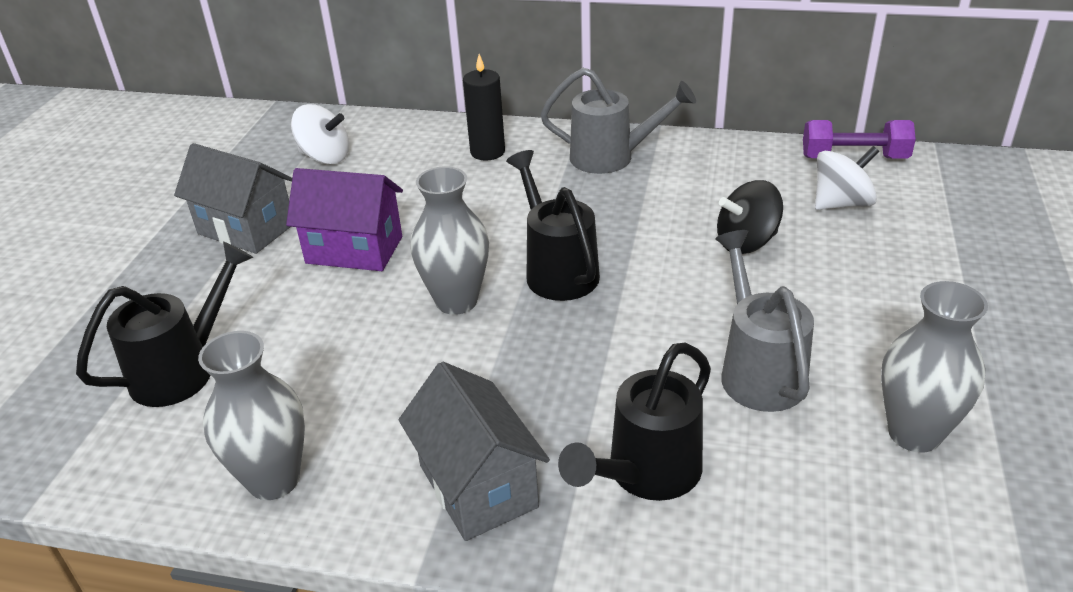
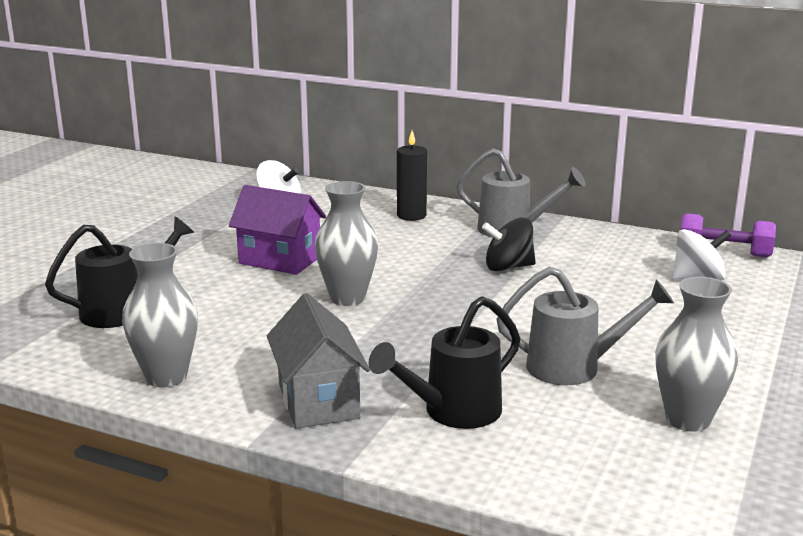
camera: 10 degrees right, 15 degrees down
grey house [174,143,292,254] -> none
black watering can [506,150,600,301] -> none
grey watering can [715,230,814,412] -> grey watering can turned 90 degrees clockwise [496,267,674,385]
black spinning top [717,180,783,254] -> black spinning top moved to [482,217,536,272]

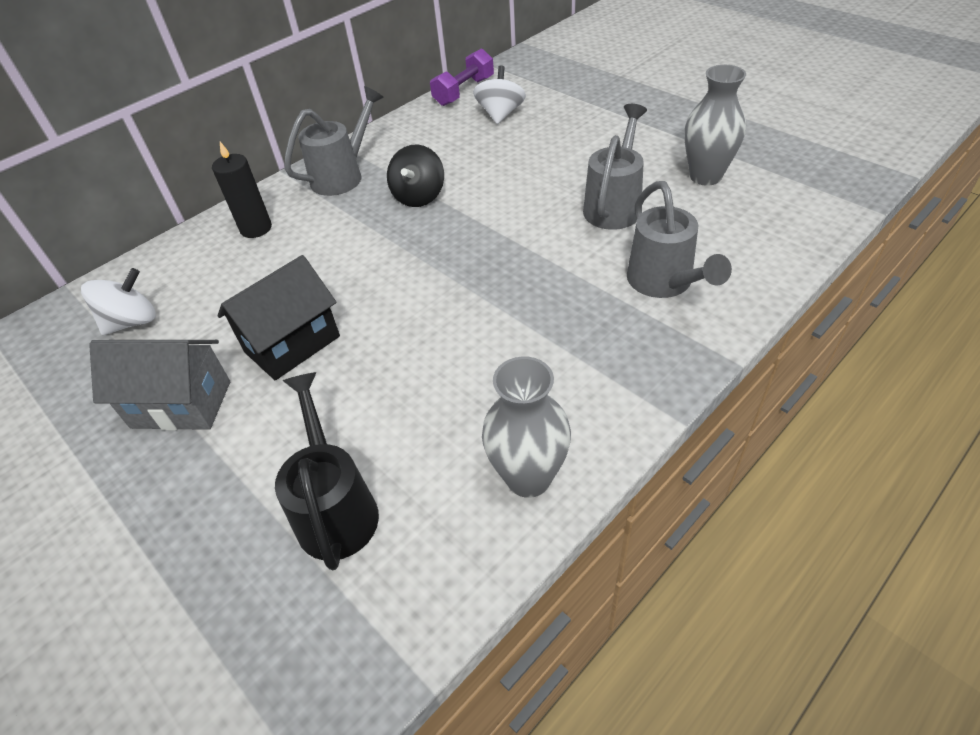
camera: 65 degrees left, 25 degrees up
purple house [229,185,326,275] -> black house [217,255,340,381]
grey house [267,293,370,429] -> grey house moved to [89,340,230,431]
grey vase [315,181,378,306] -> none
black watering can [369,296,520,429] -> grey watering can [627,181,732,298]

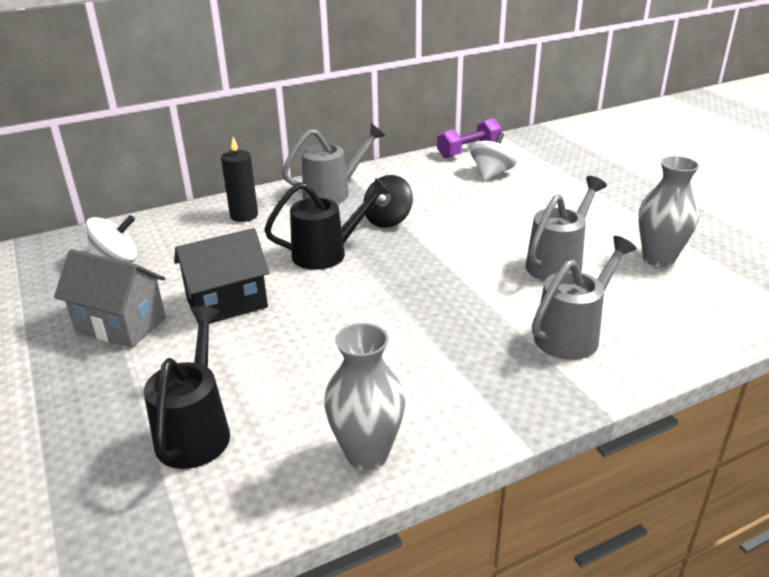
camera: 15 degrees right, 15 degrees down
grey watering can [627,181,732,298] -> grey watering can turned 135 degrees counterclockwise [532,236,637,360]
none -> black watering can [264,178,391,270]

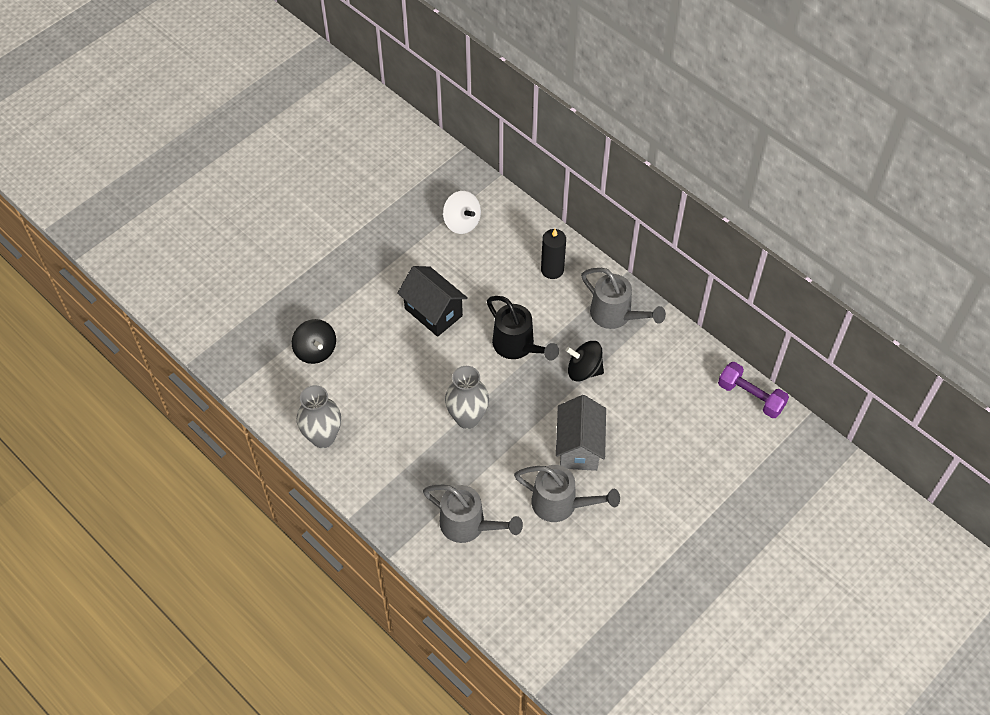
camera: 70 degrees right, 25 degrees up
grey house [54,249,166,348] -> grey house moved to [556,395,606,471]
black watering can [144,306,230,469] -> black spinning top [292,319,336,364]
white spinning top [470,132,517,180] -> none
grey vase [639,156,700,267] -> grey vase moved to [445,366,489,429]

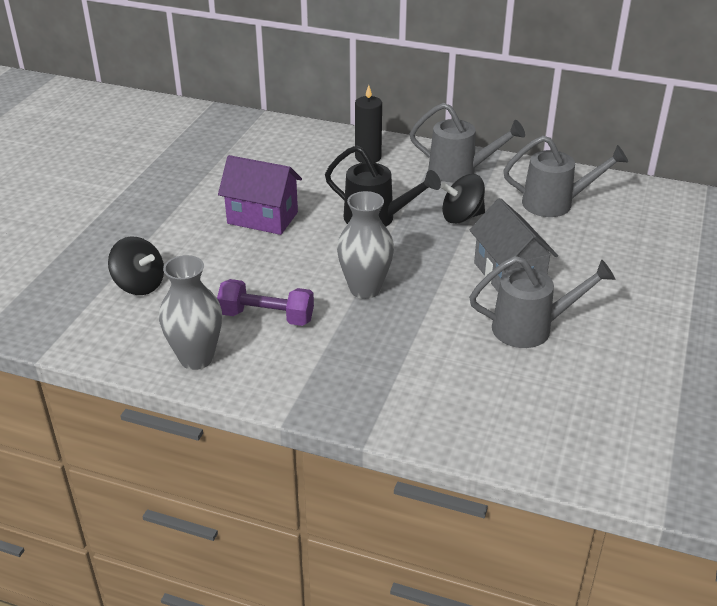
camera: 25 degrees left, 20 degrees down
black house [397,266,468,337] -> purple house [218,155,302,235]
grey watering can [423,485,523,543] -> grey watering can moved to [503,136,628,217]
white spinning top [443,191,481,234] -> none
purple dumbbell [718,362,789,418] -> purple dumbbell moved to [217,279,314,326]

